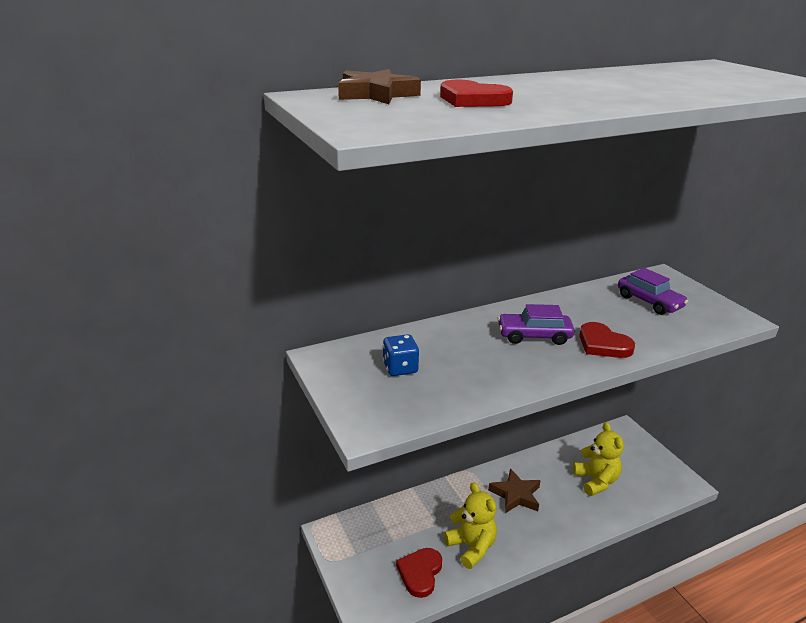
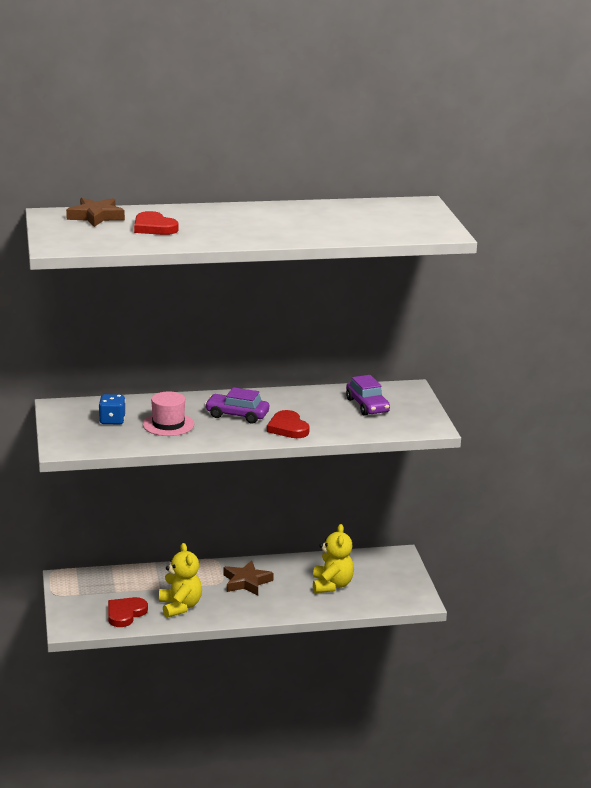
camera: 15 degrees right, 5 degrees down
none -> pink hat [143,391,194,436]

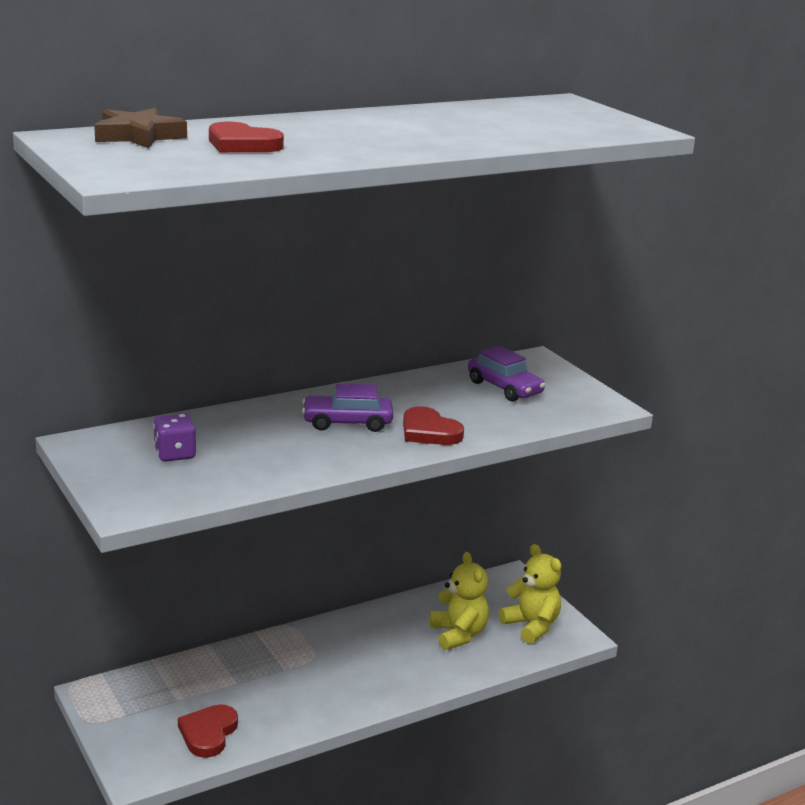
camera: 20 degrees left, 0 degrees up
blue dice [99,394,125,425] -> purple dice [153,413,196,462]
pink hat [143,391,194,436] -> none
yellow teddy bear [159,543,202,618] -> yellow teddy bear moved to [499,544,561,644]
brown star [223,560,274,595] -> none

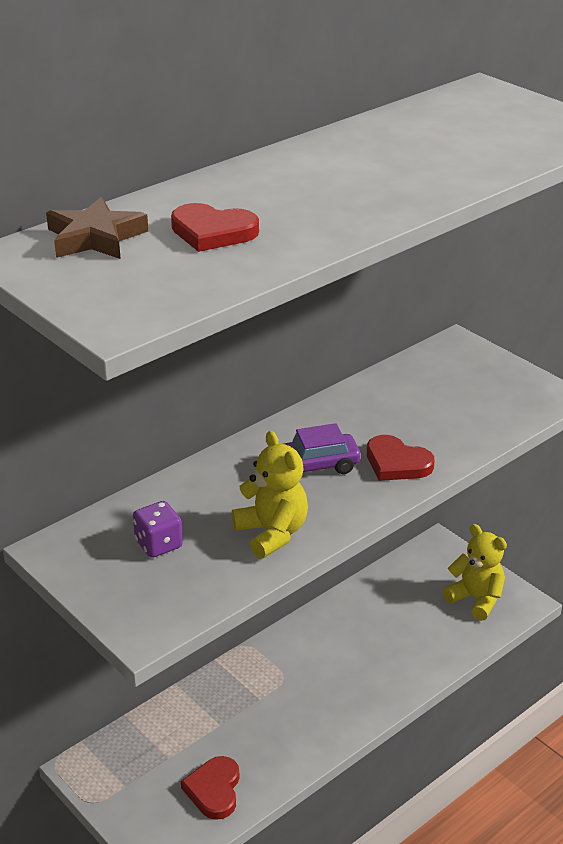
camera: 10 degrees left, 10 degrees up
yellow teddy bear [430,552,489,650] -> yellow teddy bear moved to [232,431,308,559]
purple car [468,346,546,402] -> none

